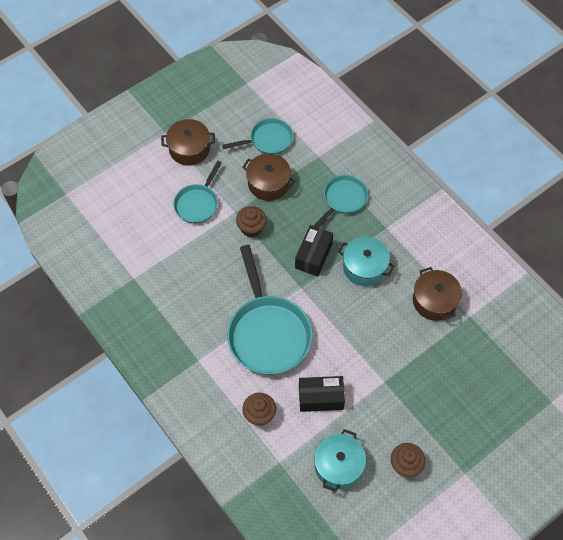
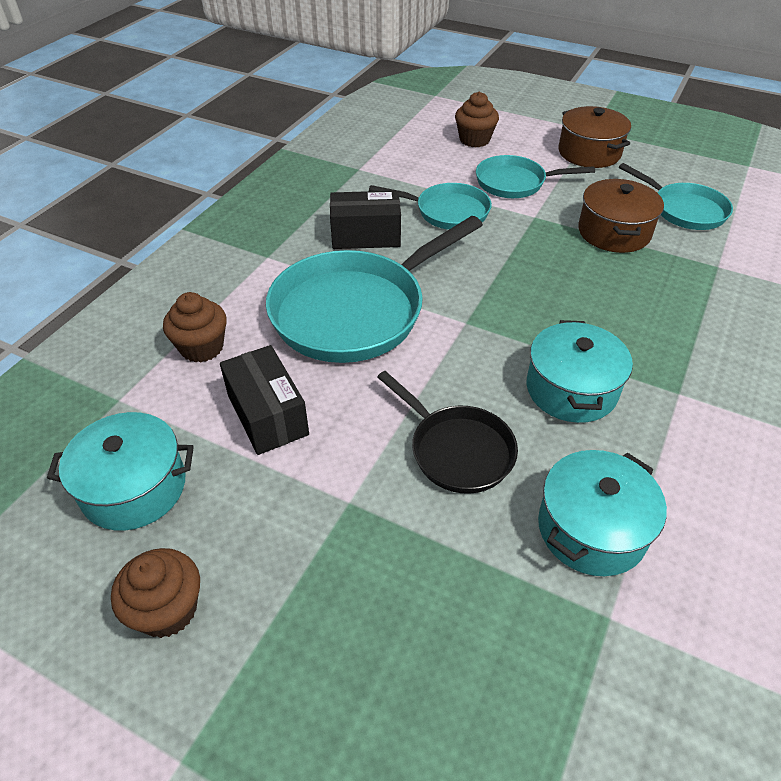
camera: 65 degrees right, 15 degrees down
brown cupcake [236,206,267,237] -> brown cupcake moved to [455,92,499,148]
black box [295,225,333,277] -> black box moved to [330,191,401,249]
turquoise pan [314,175,368,228] -> turquoise pan moved to [369,183,492,230]
brown pot [413,267,462,321] -> turquoise pot [538,450,667,576]
none -> black pan [377,371,518,494]

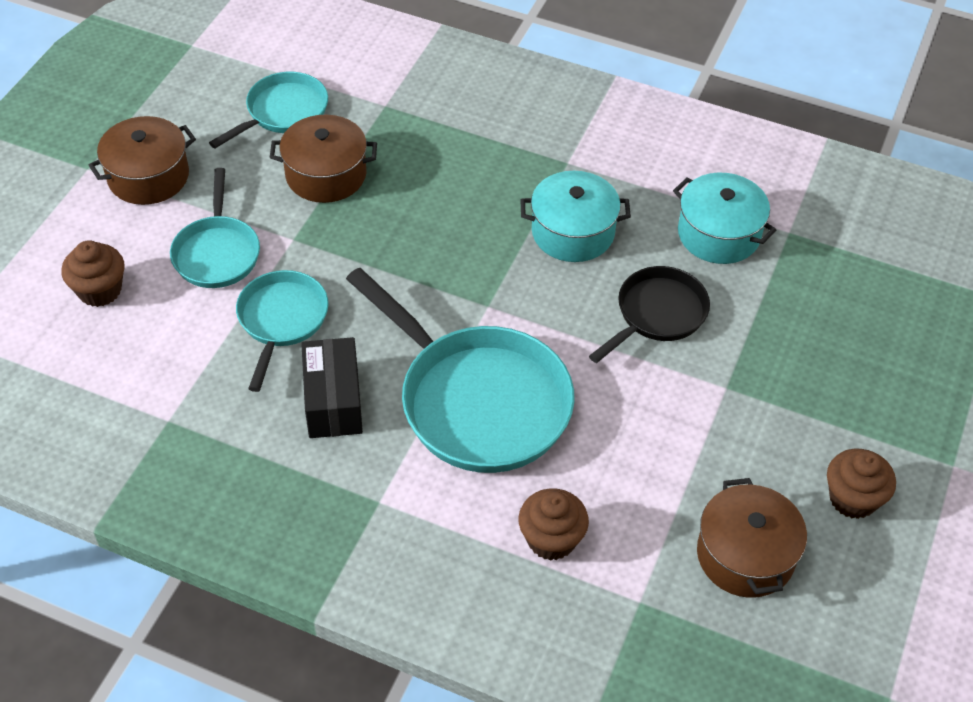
camera: 95 degrees left, 5 degrees up
turquoise pot [47,412,194,531] -> brown pot [697,478,807,598]
black box [220,345,309,455] -> none

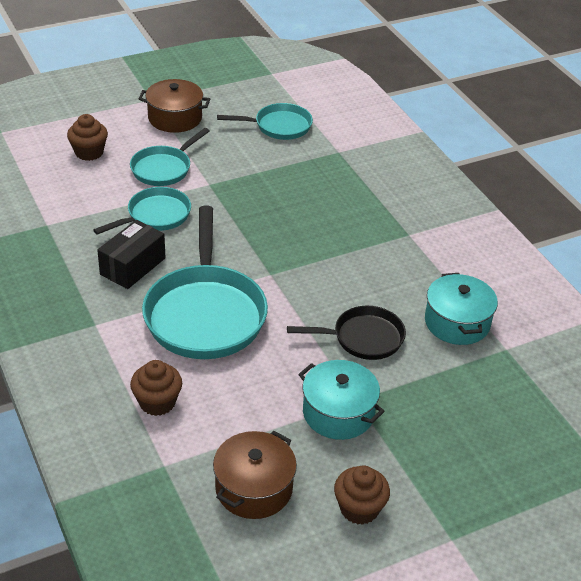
camera: 40 degrees right, 10 degrees down
brown pot [270,115,377,203] -> none
turquoise pot [520,171,631,262] -> turquoise pot moved to [298,360,385,440]

